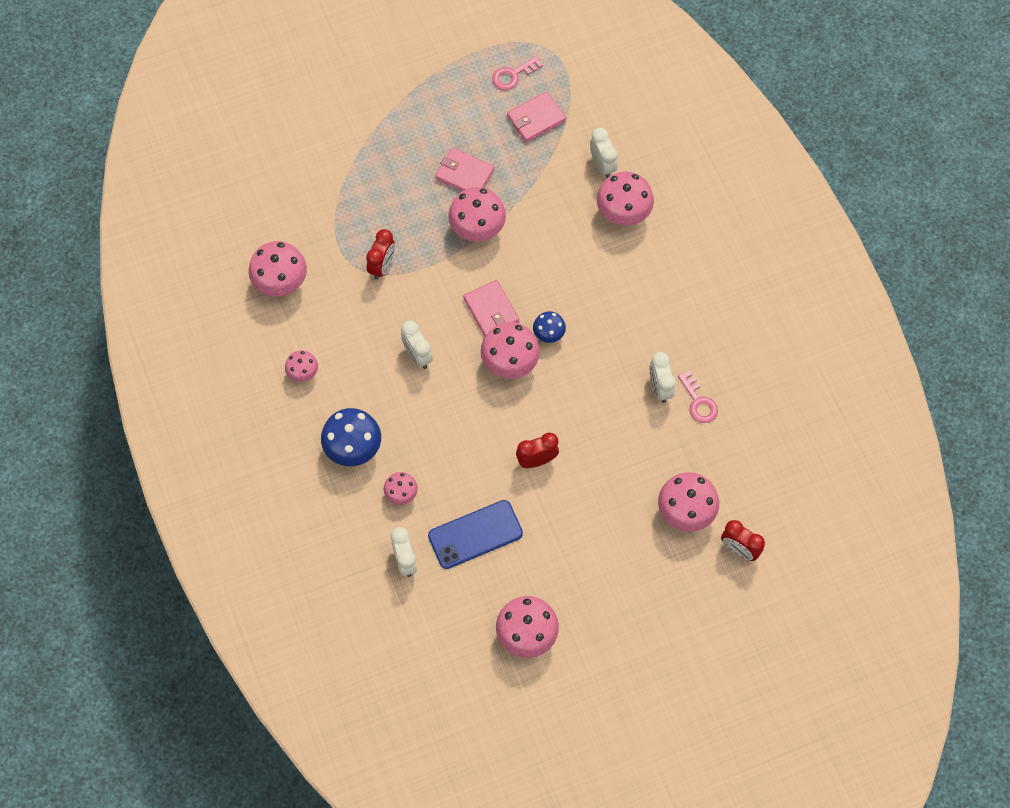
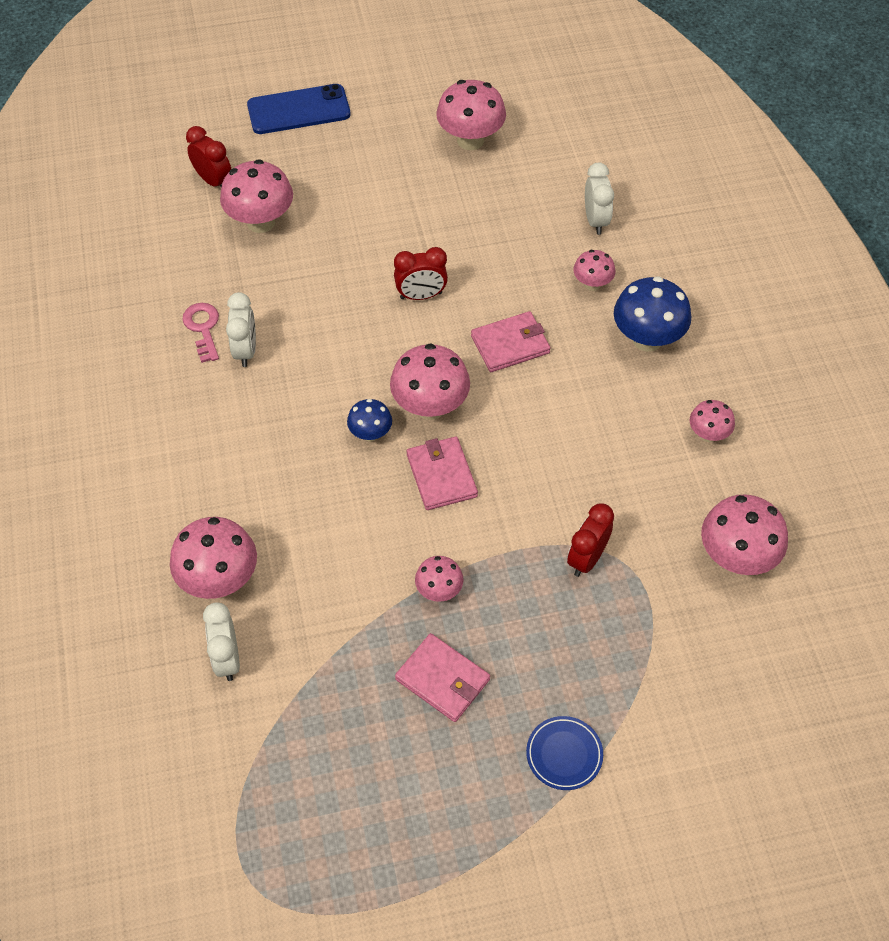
camera: 170 degrees left, 10 degrees down
white clock [401,320,433,369] -> none
blue phone [428,500,523,569] -> blue phone moved to [247,84,350,134]
pink mushroom [448,187,506,241] -> pink mushroom [415,556,464,602], size x0.56
pink key [492,56,543,90] -> none
pink wallet [507,91,566,143] -> pink wallet moved to [471,311,551,372]
none -> blue plate [526,716,603,790]

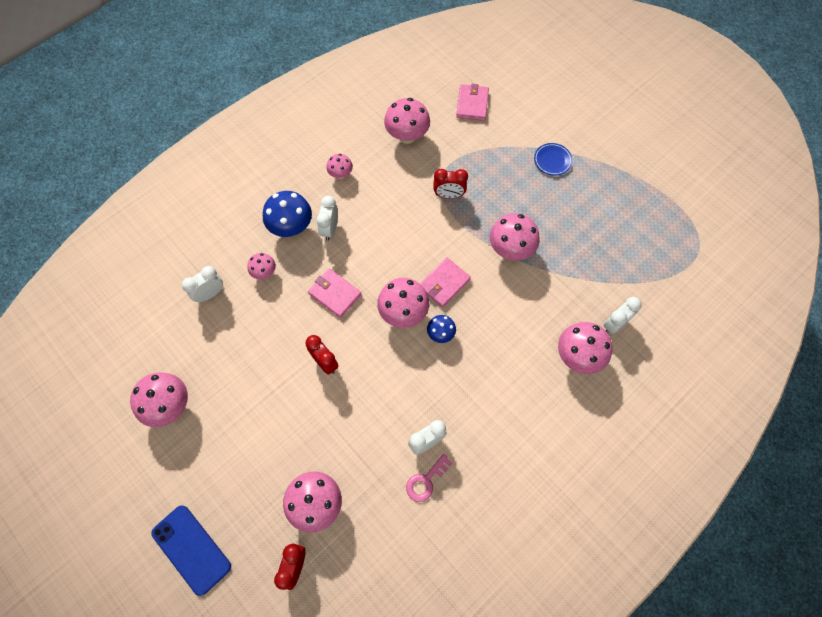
camera: 120 degrees left, 10 degrees up
pink wallet [395,633,490,722] -> pink wallet moved to [456,84,489,121]
pink mushroom [415,556,464,602] -> pink mushroom [490,213,540,260], size x1.78
none -> white clock [316,196,338,241]

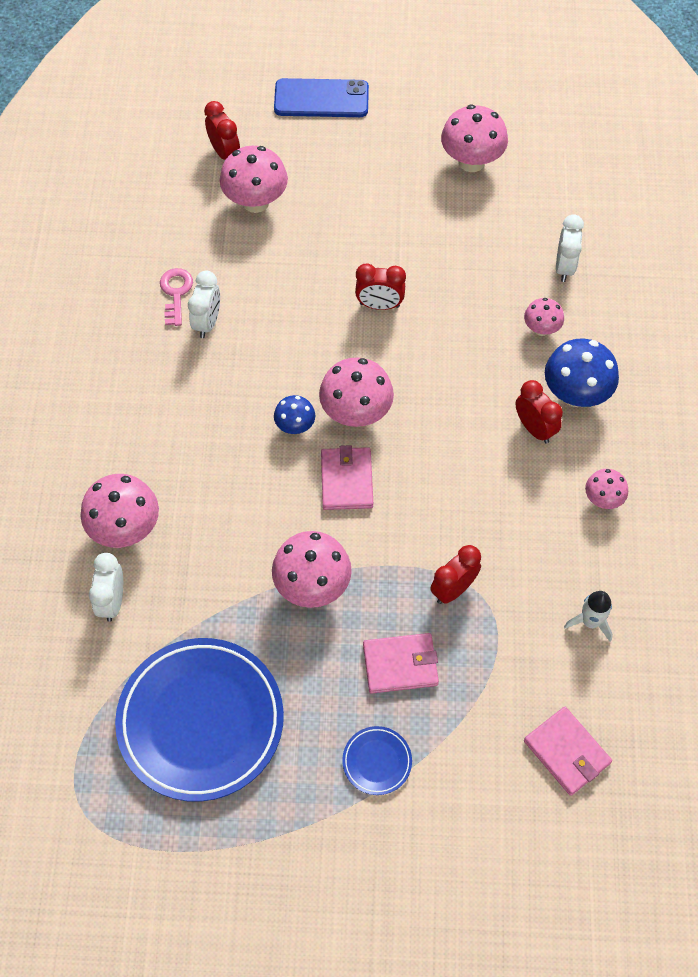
camera: 135 degrees right, 5 degrees down
pink wallet [308,268,362,318] -> pink wallet moved to [363,633,439,694]
white clock [316,196,338,241] -> red clock [516,380,563,444]
pink mushroom [384,98,430,144] -> white rocket [564,591,613,642]
none -> blue plate [115,638,284,802]

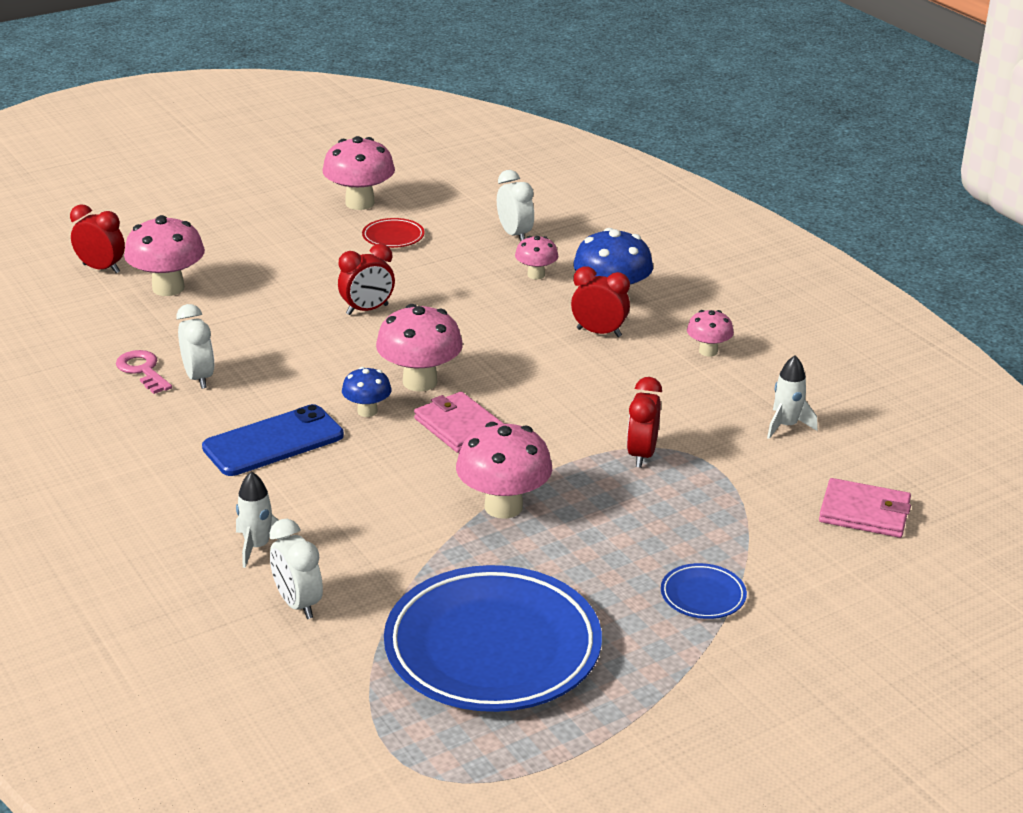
camera: 35 degrees left, 30 degrees down
pink mushroom [81,474,159,548] -> white rocket [236,471,290,568]
blue phone [274,78,369,117] -> blue phone moved to [202,404,344,476]
pink wallet [363,633,439,694] -> none
none -> red plate [362,218,425,248]

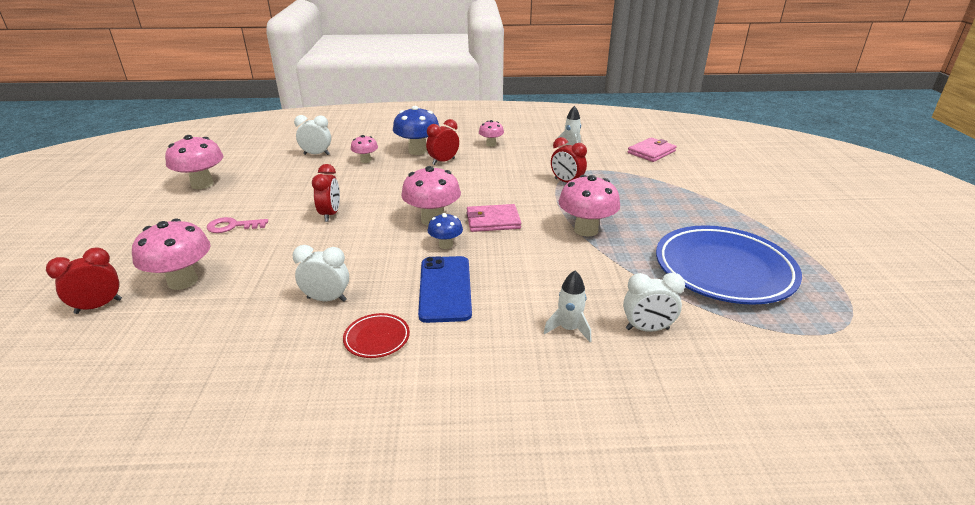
camera: 60 degrees left, 0 degrees up
pink key [116,350,172,394] -> pink key moved to [207,217,268,233]
red plate [362,218,425,248] -> red plate moved to [343,313,410,358]
blue plate [661,563,747,619] -> none

